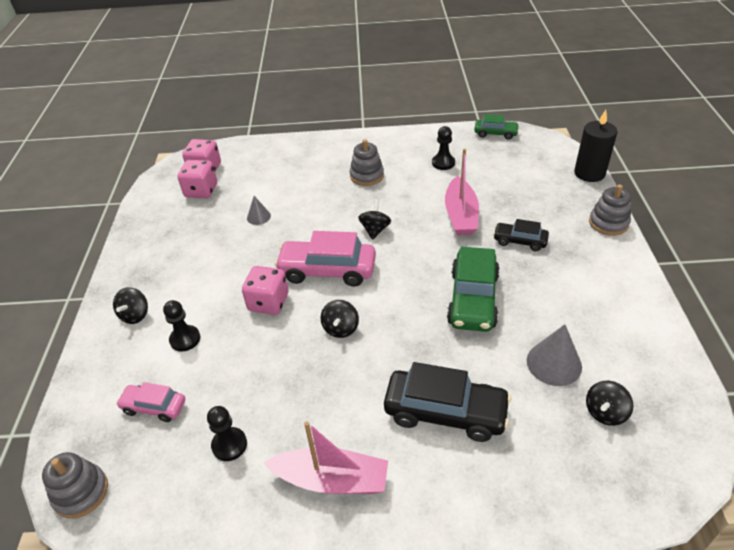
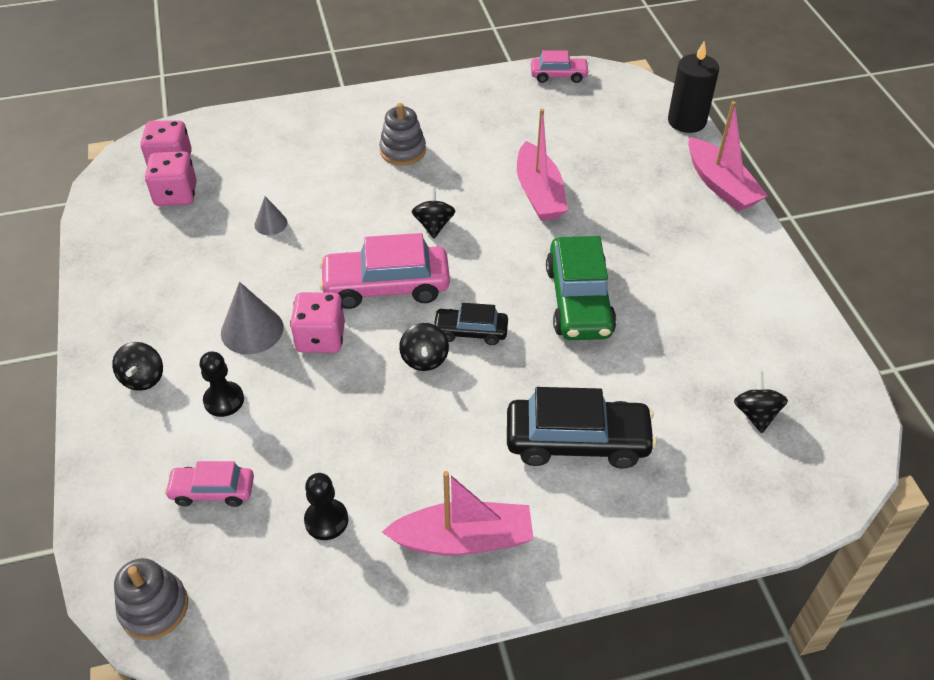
camera: 15 degrees left, 5 degrees up
black pawn [432,126,455,170] -> none
green car [474,114,519,140] -> pink car [531,50,590,83]
black car [493,219,549,251] -> black car moved to [433,303,508,345]
grey cone [527,324,582,386] -> grey cone moved to [221,282,283,355]
black spinning top [586,381,633,426] -> black spinning top turned 150 degrees clockwise [734,371,788,433]
grey stacking toy [589,184,631,236] -> pink boat [688,101,768,211]

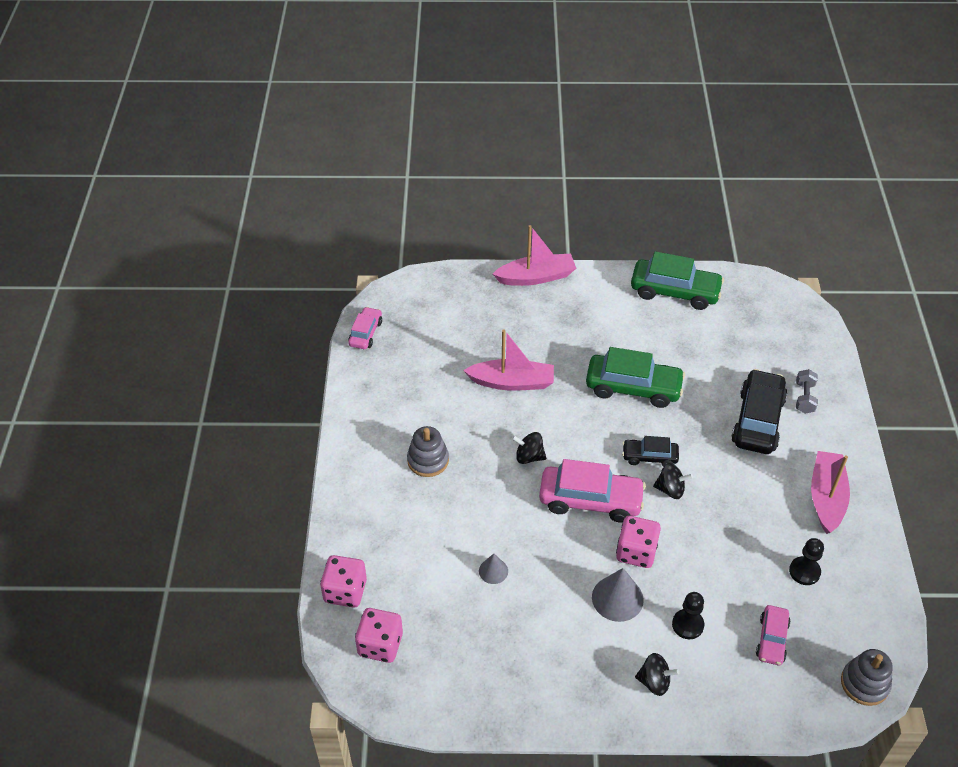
camera: 75 degrees left, 0 degrees up
pink dice [145,151,197,206] -> pink dice moved to [320,555,367,608]
pink car [319,233,450,309] -> pink car turned 90 degrees counterclockwise [539,459,646,523]
black car [433,303,508,345] -> black car turned 75 degrees clockwise [622,436,679,467]
black candle [668,41,719,133] -> none
black spinning top [734,371,788,433] -> none
none -> green car [631,251,724,310]
none -> grey dumbbell [796,369,818,414]

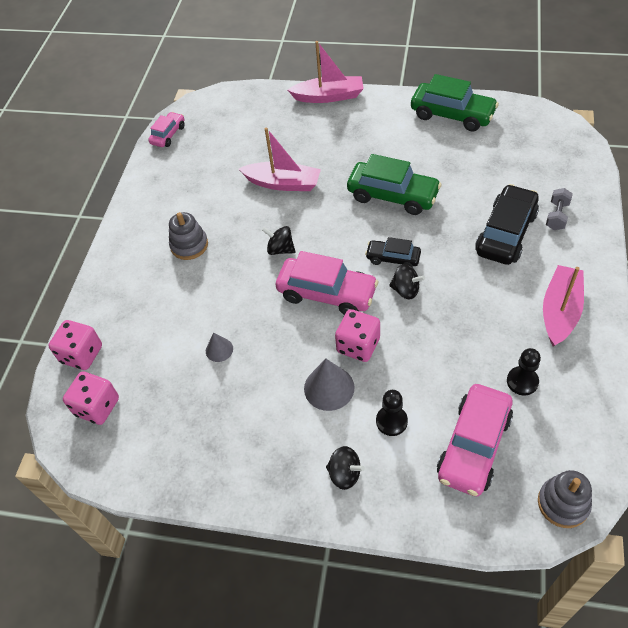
camera: 15 degrees right, 5 degrees up
pink car [756,605,791,665] -> pink car [437,384,513,496], size x1.79

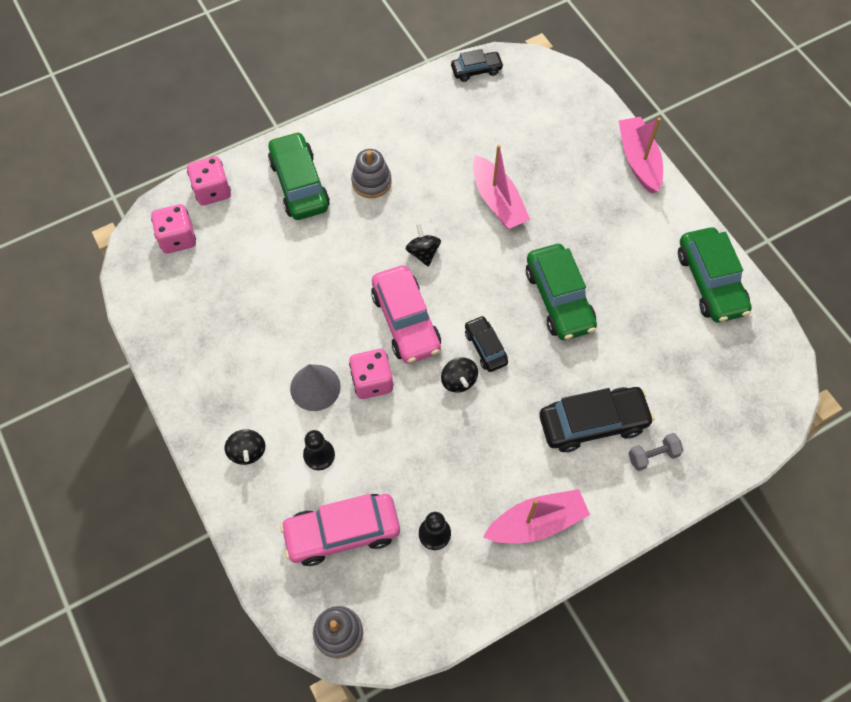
camera: 45 degrees right, 10 degrees up
pink car [148,112,185,147] -> black car [451,49,504,82]
grey cone [206,333,233,362] -> none
pink boat [288,41,364,103] -> pink boat turned 150 degrees counterclockwise [619,117,663,193]
none -> green car [268,131,330,220]

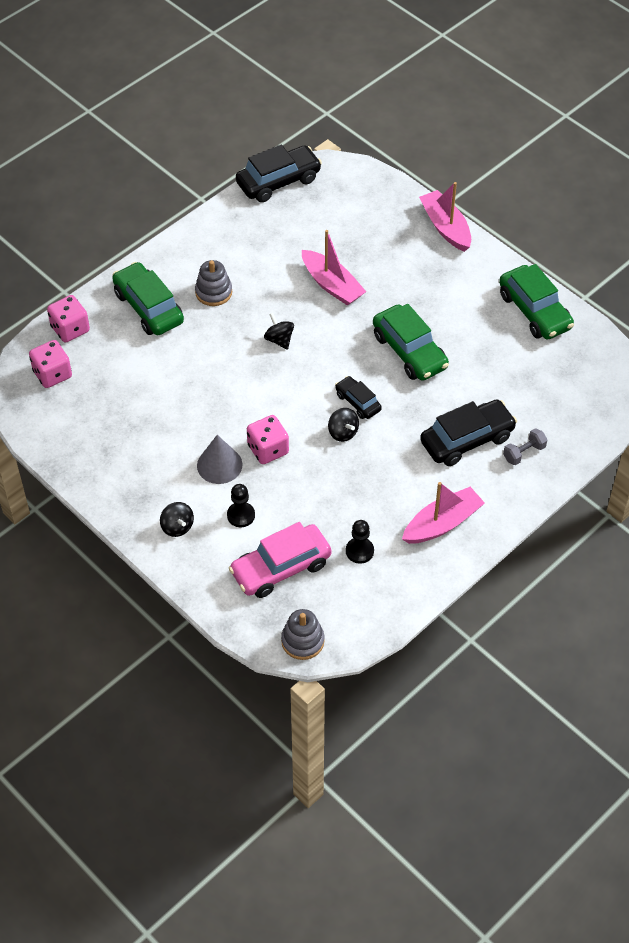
camera: 15 degrees left, 10 degrees down
pink car [371,265,441,364] -> none
black car [451,49,504,82] -> black car [236,144,322,202], size x1.79

